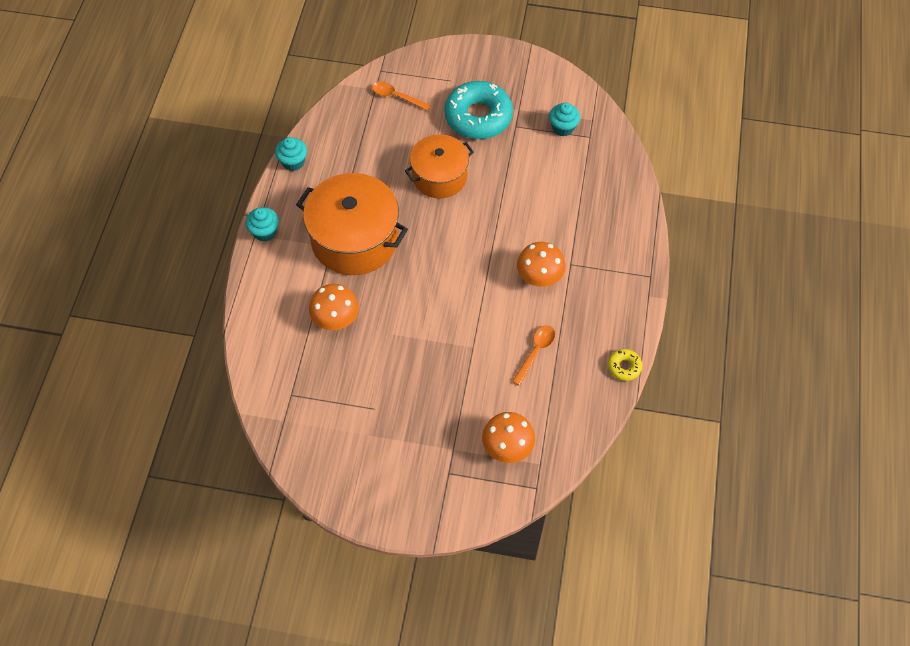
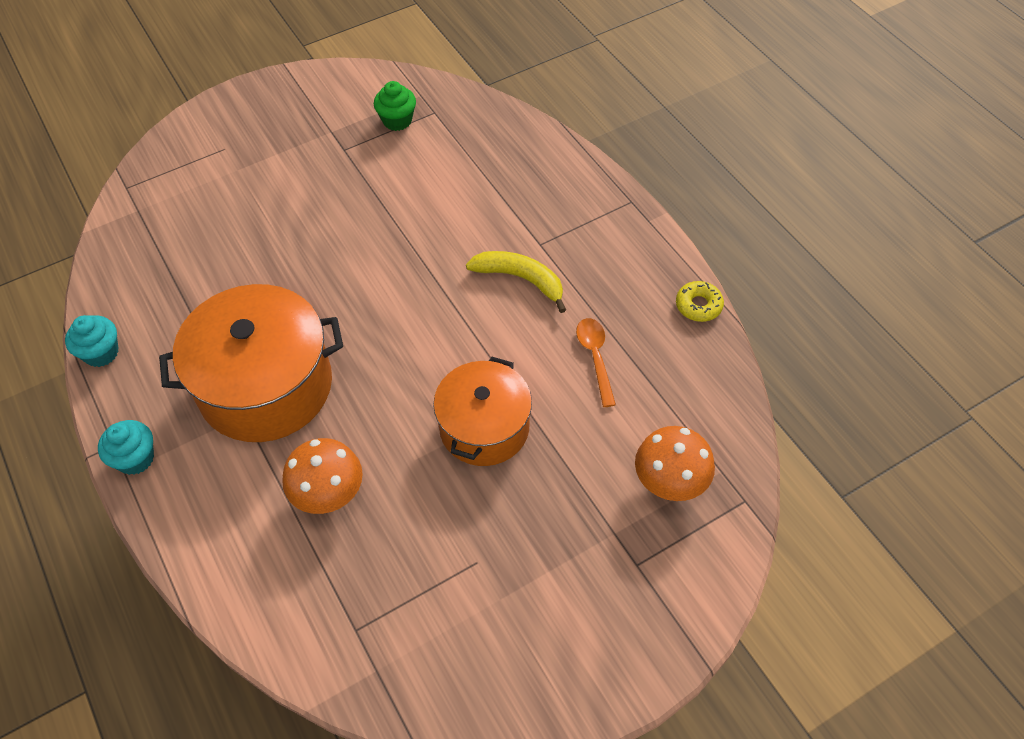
camera: 40 degrees left, 5 degrees down
orange spoon [372,82,431,111] -> none
orange pot [405,134,474,198] -> orange pot moved to [433,357,532,466]
turquoise donut [445,81,513,139] -> none
orange mushroom [517,242,566,287] -> yellow banana [466,251,566,313]
turquoise cupcake [549,102,580,137] -> green cupcake [374,81,416,131]

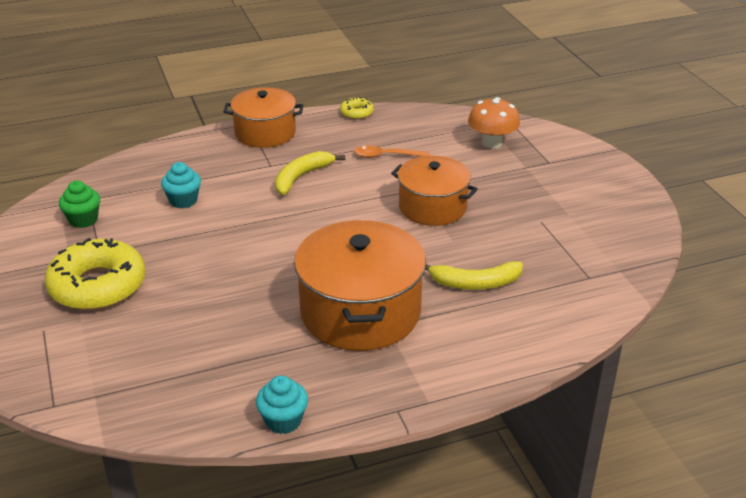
camera: 80 degrees left, 20 degrees down
turquoise cupcake [98,420,154,475] -> turquoise cupcake moved to [161,162,201,209]
orange mushroom [282,438,363,514] -> yellow banana [425,261,523,290]
none -> yellow donut [45,238,145,310]
none -> orange pot [223,87,303,148]

